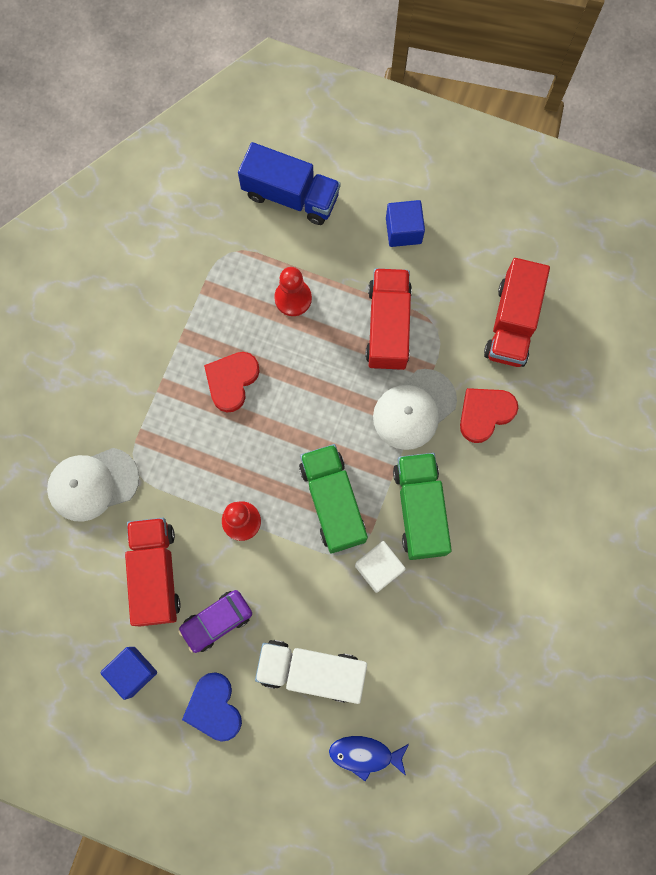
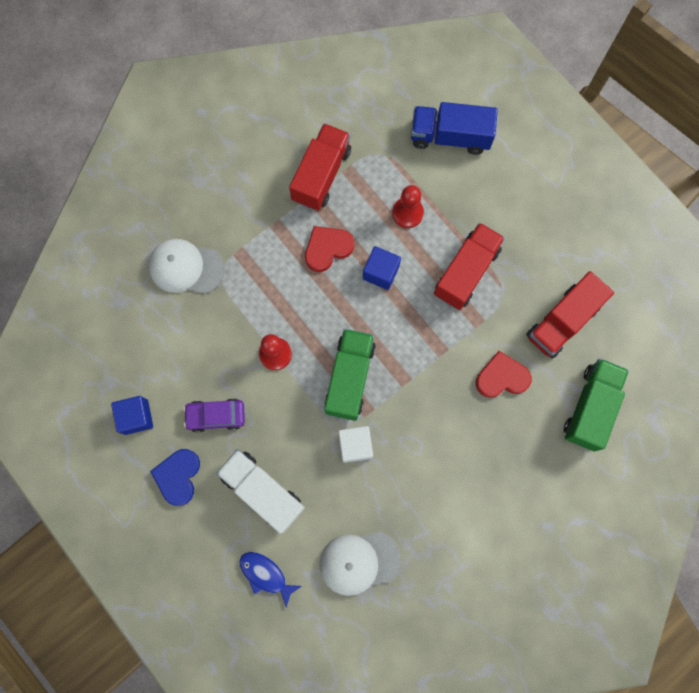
camera: 30 degrees right, 0 degrees up
red truck [125,518,181,626] -> red truck moved to [289,123,351,211]
blue truck [238,142,341,225] -> blue truck turned 135 degrees clockwise [411,102,498,155]
white cap [373,369,457,450] -> white cap moved to [319,532,401,596]
blue cube [386,200,425,247] -> blue cube moved to [363,246,401,290]
green truck [393,453,452,560] -> green truck moved to [564,358,629,452]

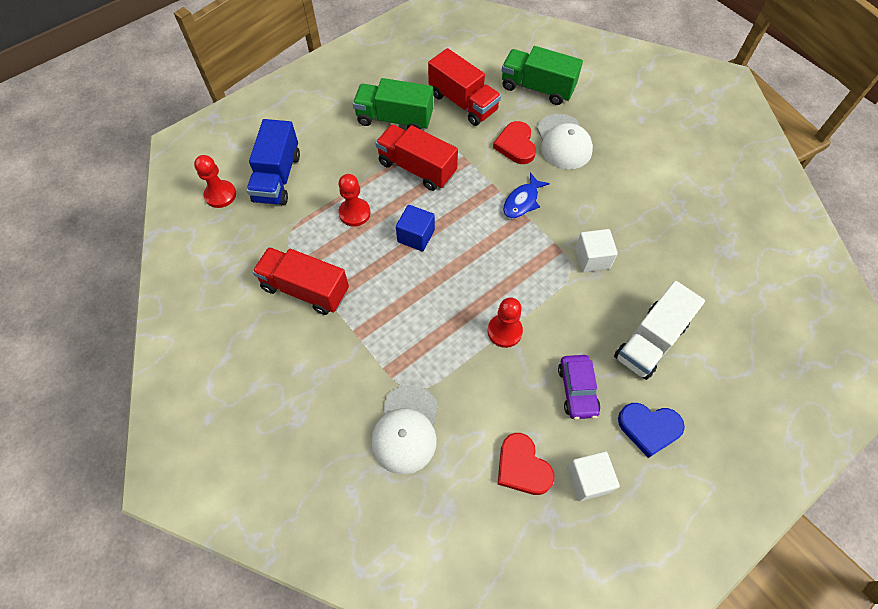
camera: 90 degrees left, 15 degrees down
blue cube [111,396,153,435] -> white cube [567,451,620,501]
blue fish [239,552,302,608] -> blue fish moved to [503,173,550,218]
red heart [305,226,354,272] -> red heart moved to [498,433,555,495]
white cap [319,532,401,596] -> white cap moved to [537,114,593,169]
green truck [324,329,376,421] -> green truck moved to [353,78,433,130]
none -> red pawn [194,155,236,208]

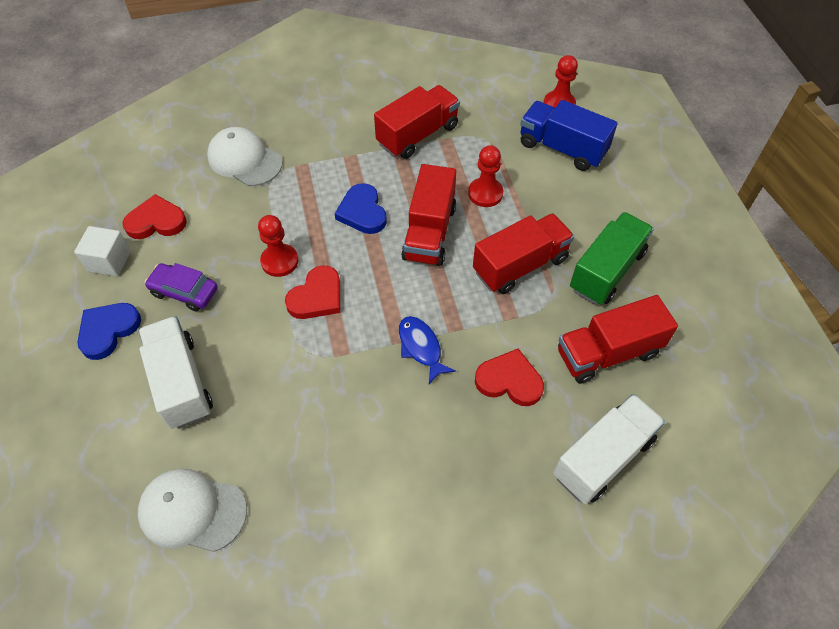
camera: 115 degrees right, 5 degrees down
blue cube [396,205,435,252] -> red truck [401,164,456,266]
green truck [502,46,583,105] -> white truck [553,394,665,504]
white cap [537,114,593,169] -> white cap moved to [138,469,247,552]
white cube [575,229,618,272] -> none
none -> red heart [285,265,340,319]
none -> blue heart [335,183,387,234]

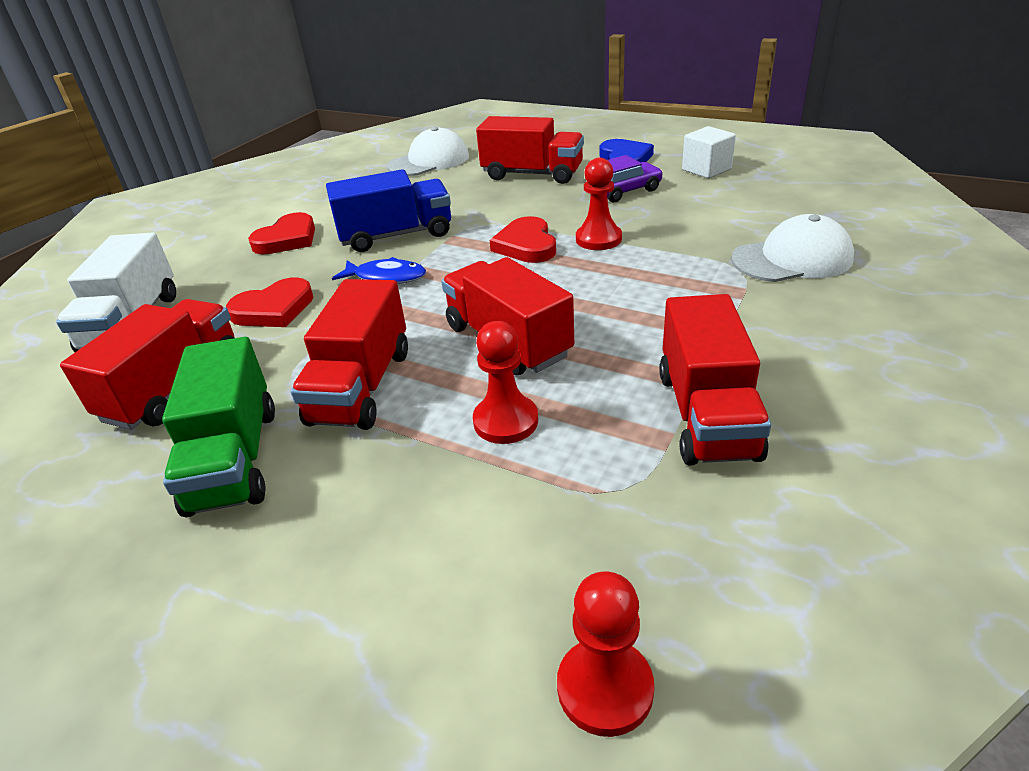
camera: 135 degrees right, 20 degrees down
red heart [122,194,187,239] -> red heart moved to [248,212,315,254]
white truck [139,316,213,429] -> red truck [476,116,584,184]
blue heart [335,183,387,234] -> none
blue truck [520,100,618,171] -> blue truck moved to [326,169,451,252]

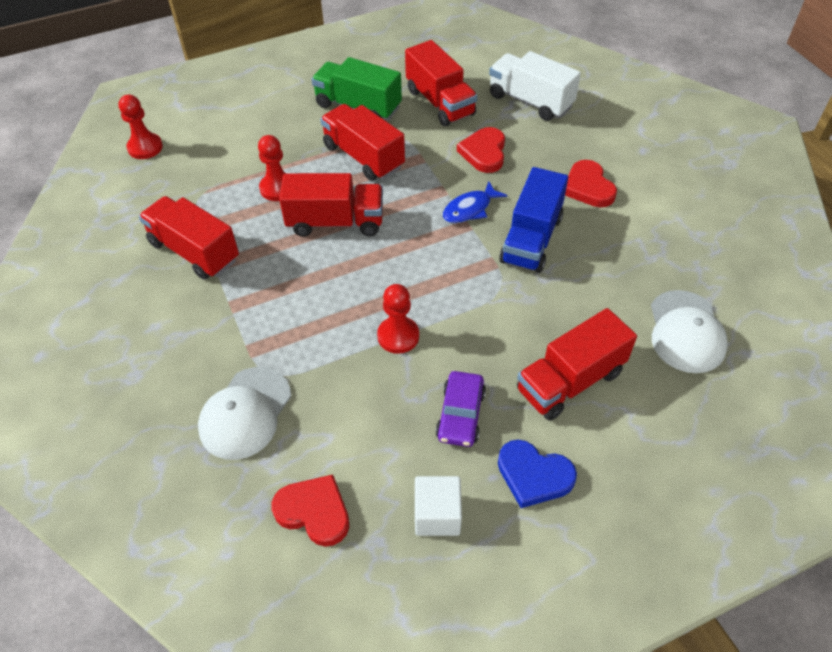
camera: 125 degrees right, 15 degrees up
red heart [489,216,556,263] -> red heart moved to [272,475,349,547]

